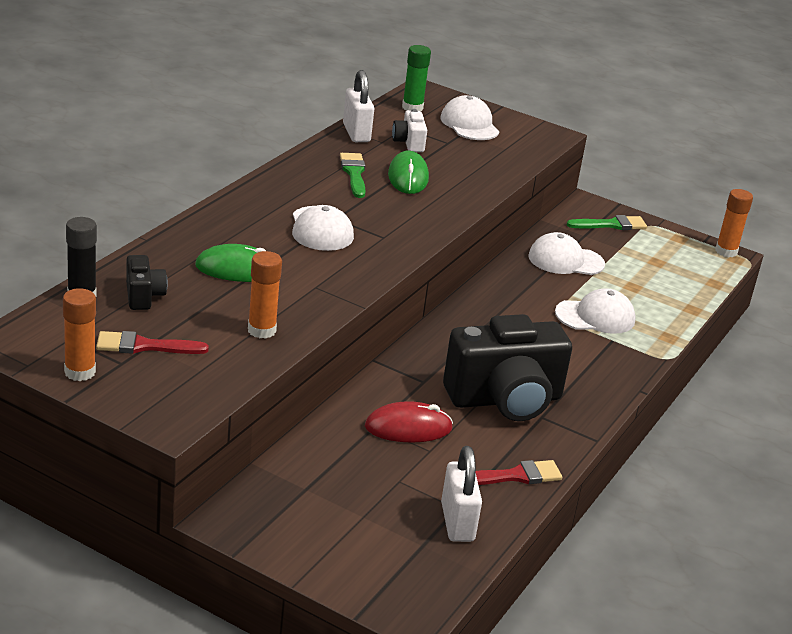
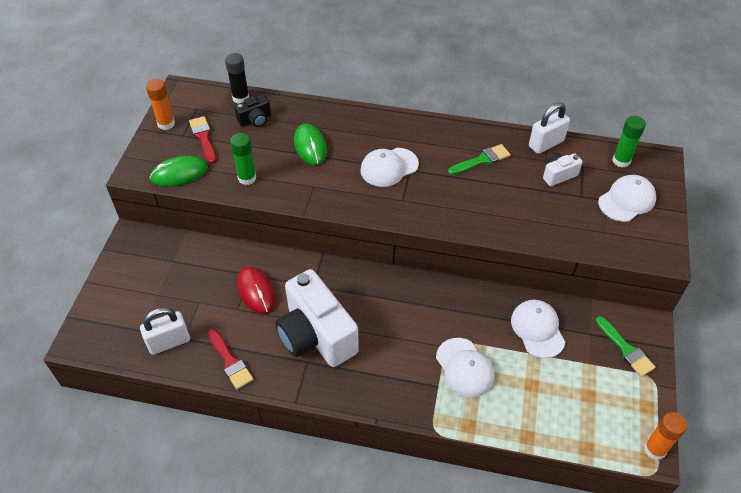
camera: 75 degrees right, 20 degrees up
orange glue stick [248,251,282,339] -> green glue stick [230,133,256,185]
green mouse [388,151,429,194] -> green mouse moved to [150,156,208,187]
black camera [443,314,572,421] -> white camera [275,269,359,367]

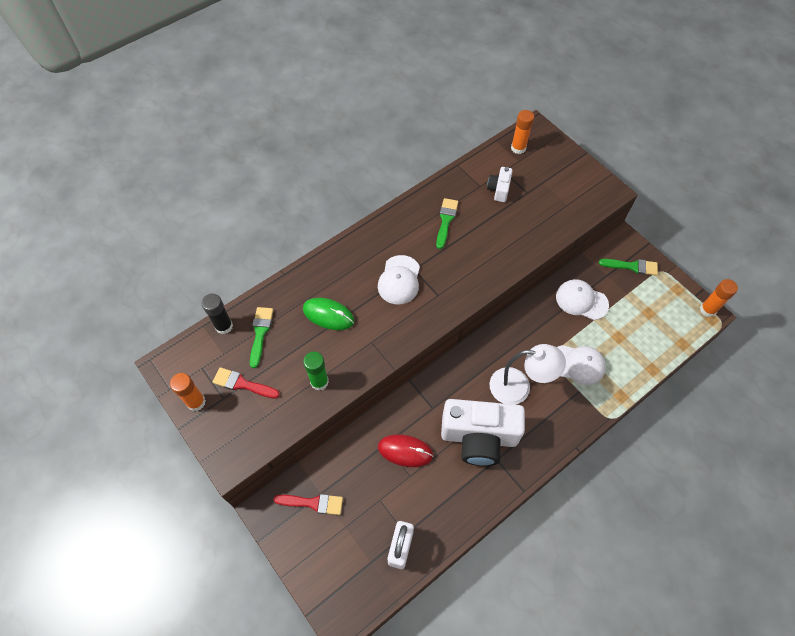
camera: 50 degrees left, 10 degrees up
green mouse [150,156,208,187] -> none
red brush [208,329,254,389] -> red brush moved to [274,494,343,515]
black camera [234,95,271,127] -> green brush [250,307,273,368]
white padlock [529,102,570,154] -> none
white cap [598,175,656,222] -> none
green glue stick [612,116,646,168] -> orange glue stick [511,110,534,154]
none -> white lamp [489,344,566,405]

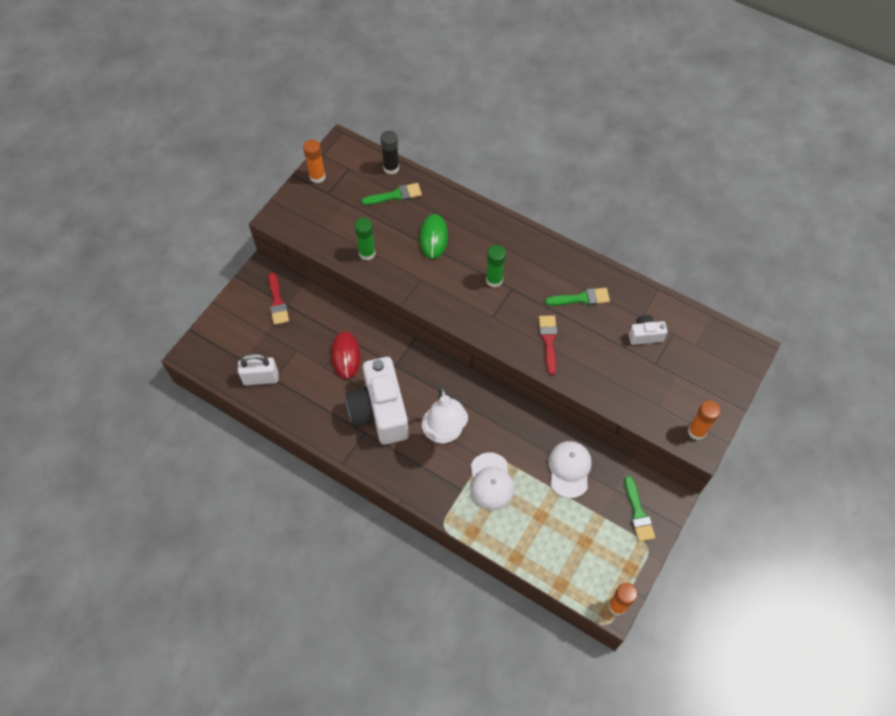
camera: 70 degrees right, 0 degrees up
red brush [213,367,280,399] -> red brush moved to [539,316,557,375]
white cap [378,255,420,305] -> green glue stick [486,245,506,287]
orange glue stick [511,110,534,154] -> orange glue stick moved to [688,400,721,440]

